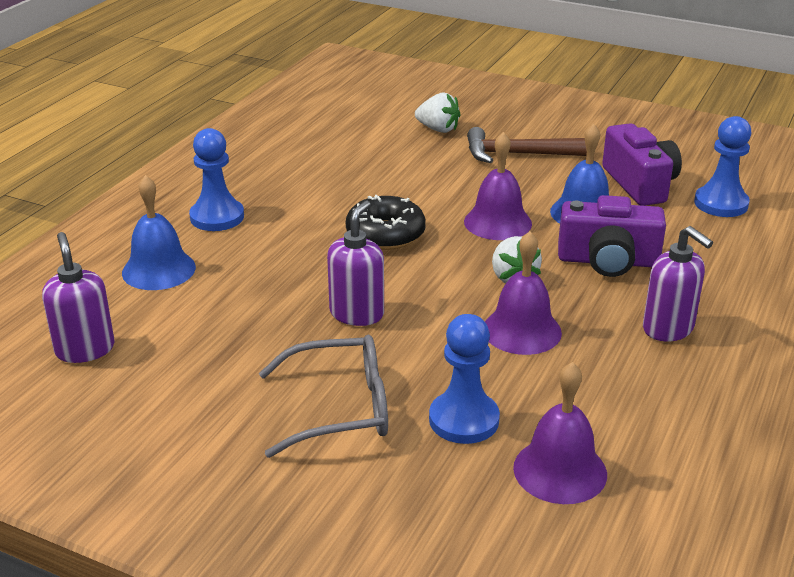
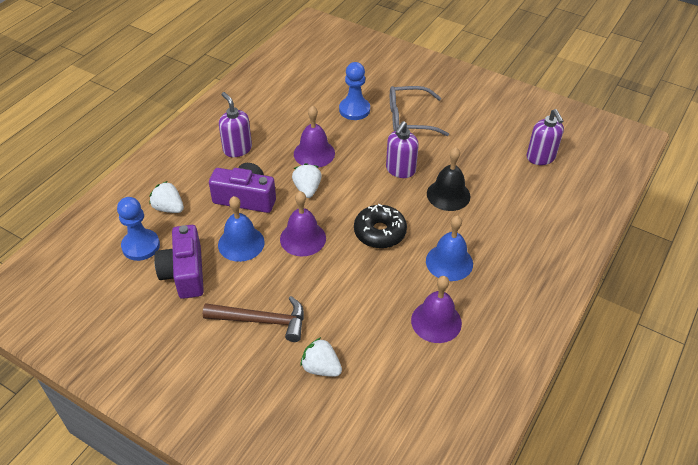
camera: 175 degrees left, 15 degrees up
blue bell [122,175,196,290] -> blue bell moved to [426,215,473,281]
blue pawn [189,128,244,231] -> none
purple bell [513,362,607,504] -> purple bell moved to [411,276,462,343]
none -> white strawberry [150,181,184,213]
none -> black bell [427,147,470,211]

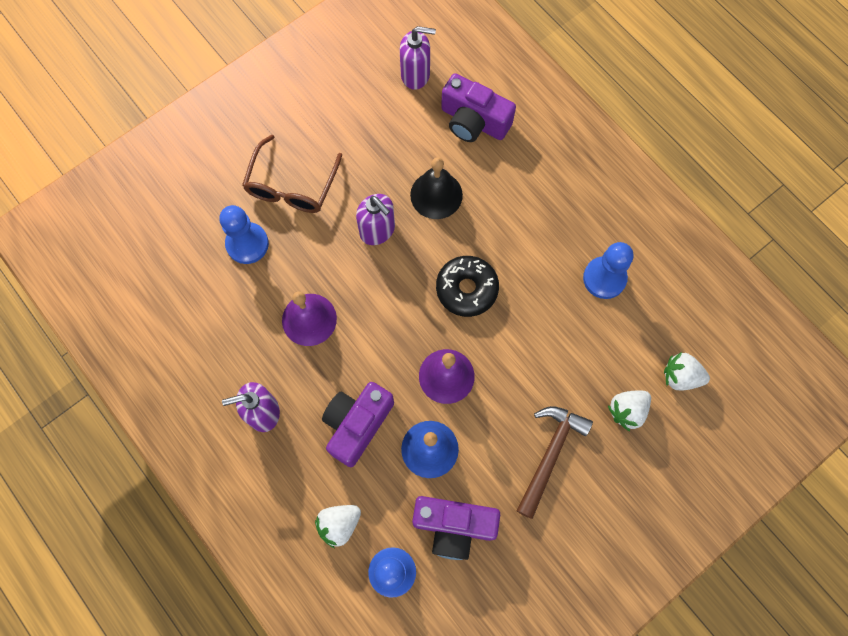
camera: 70 degrees left, 25 degrees up
white strawberry [292,163,322,198] -> white strawberry moved to [664,352,710,390]
grey glasses [390,86,449,136] -> brown glasses [242,135,342,213]
purple bell [411,276,462,343] -> blue pawn [583,242,633,299]
blue bell [426,215,473,281] -> none
none -> purple camera [441,73,516,142]

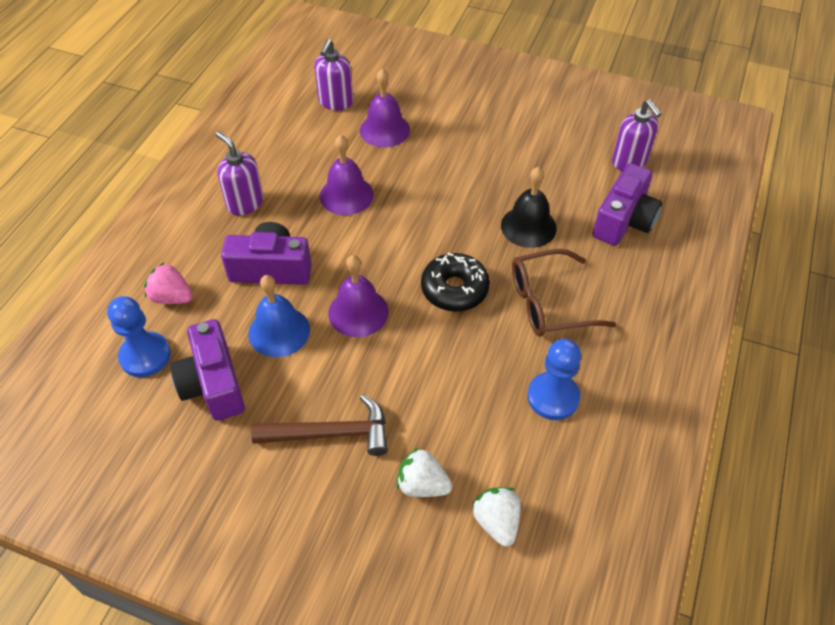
camera: 60 degrees right, 20 degrees down
blue pawn [219,205,269,264] -> purple bell [360,69,410,147]
brown glasses [242,135,342,213] -> brown glasses moved to [512,249,616,337]
white strawberry [315,505,361,548] -> pink strawberry [144,262,193,304]
purple soap dispenser [356,194,395,245] -> purple soap dispenser moved to [314,39,353,110]
purple camera [441,73,516,142] -> purple camera turned 150 degrees counterclockwise [593,163,662,246]

